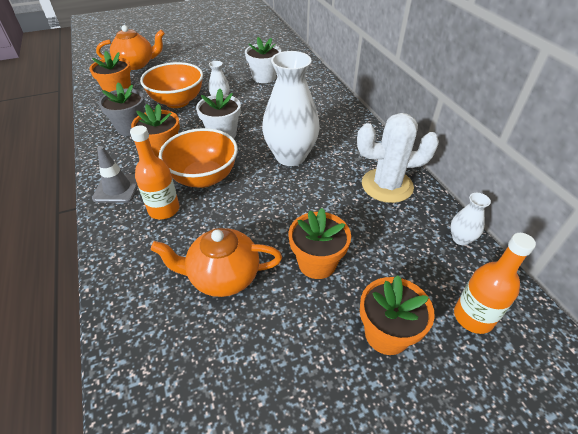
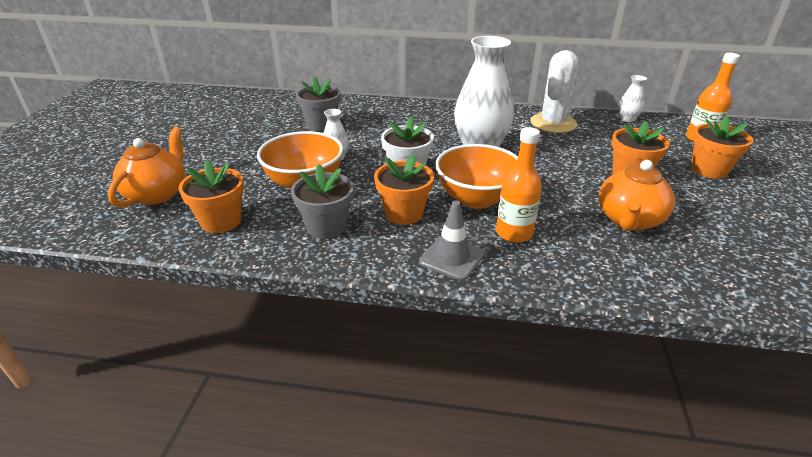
camera: 60 degrees left, 10 degrees down
white flower pot [245,37,281,83] -> grey flower pot [296,77,341,131]

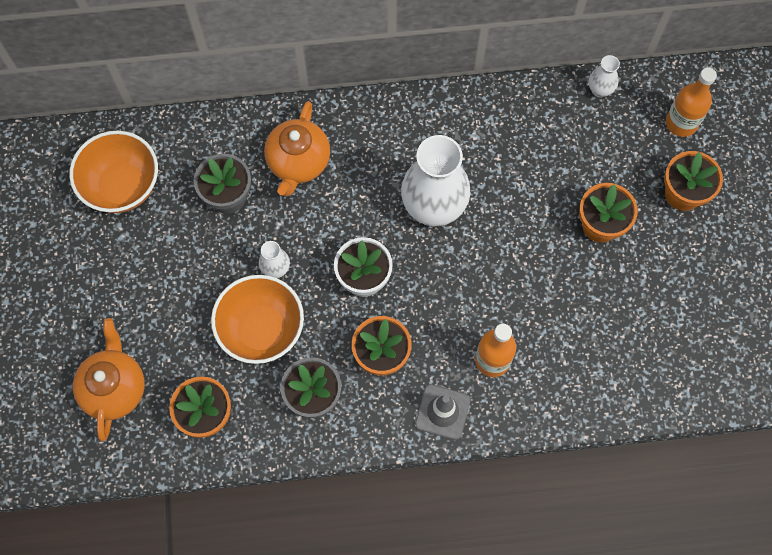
camera: 15 degrees left, 35 degrees up
orange bowl [435,144,518,209] -> orange bowl moved to [69,131,158,213]
white cactus [530,50,579,133] -> none
orange teapot [598,160,675,231] -> orange teapot moved to [264,101,330,196]

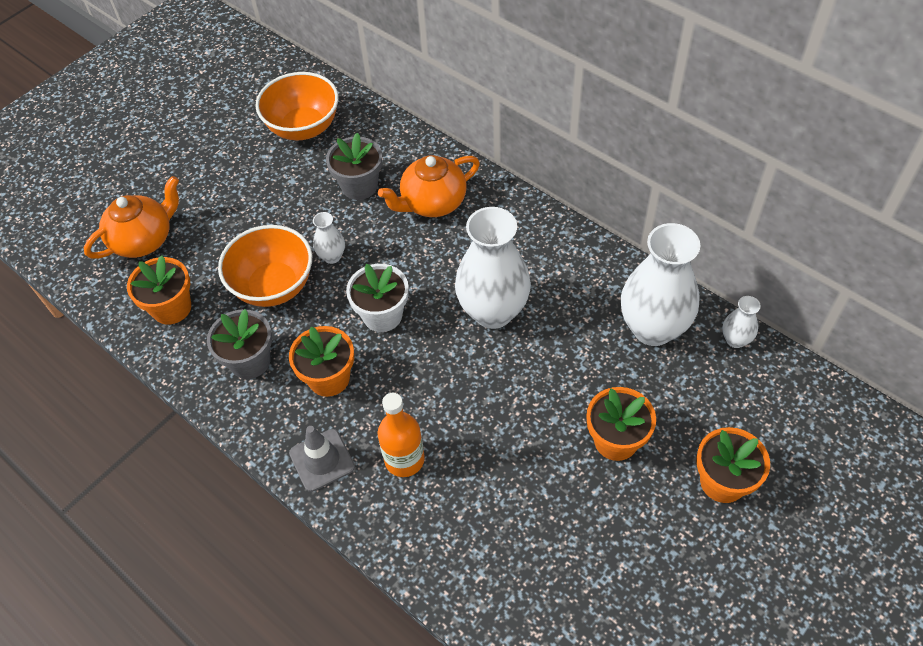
camera: 50 degrees right, 15 degrees down
orange bottle [666,68,717,137] -> none
none -> white vase [621,223,700,346]

